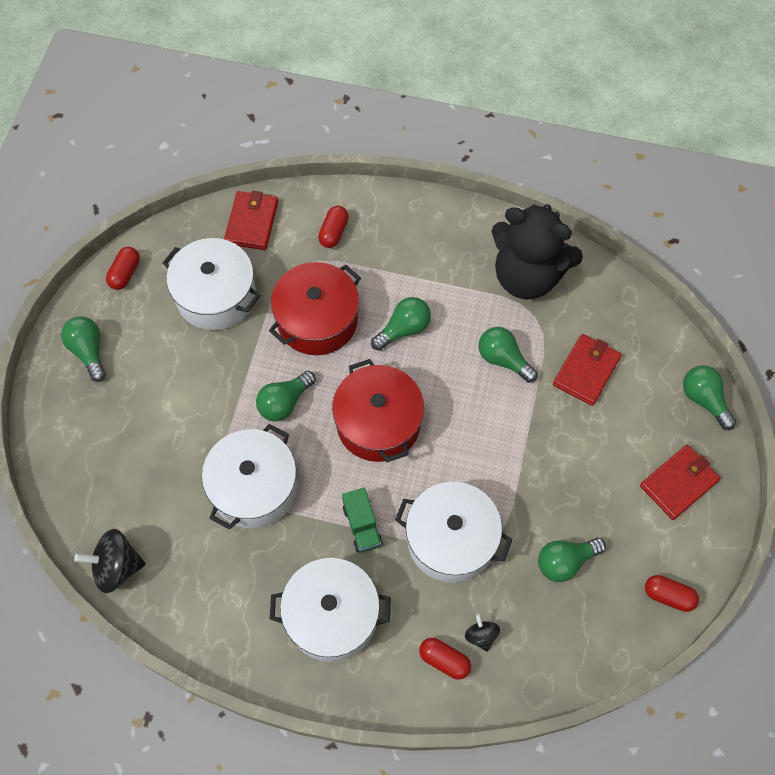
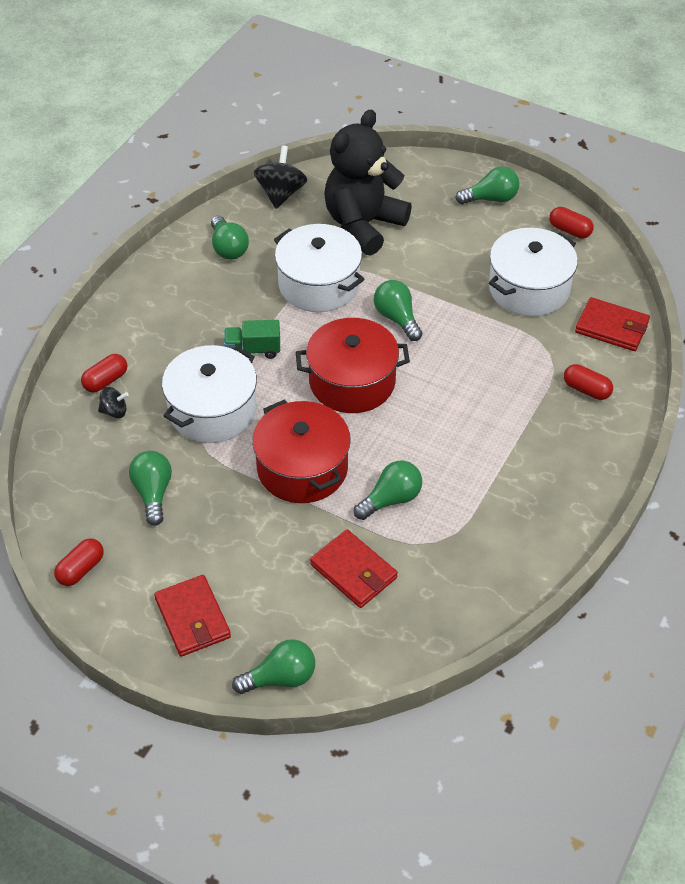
camera: 105 degrees right, 15 degrees down
red pot [269,262,361,355] -> red pot moved to [252,400,351,503]
white pot [270,558,390,662] -> none
green light bulb [371,297,431,351] -> green light bulb moved to [211,216,249,260]
black teddy bear [491,204,583,299] -> black teddy bear moved to [324,110,412,256]

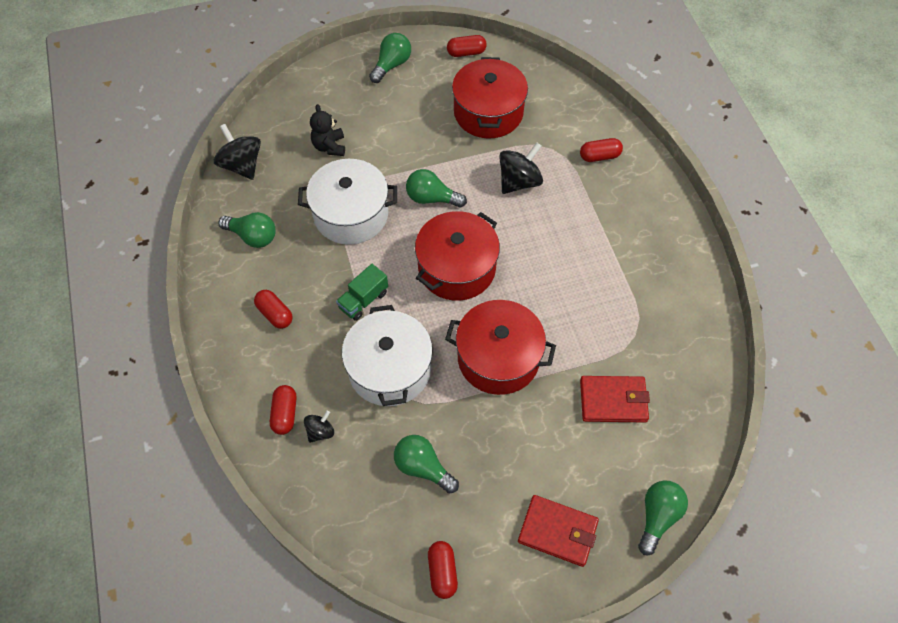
camera: 45 degrees left, 10 degrees up
black teddy bear [324,110,412,256] -> black teddy bear [310,104,345,156], size x0.46
green light bulb [354,461,422,520] -> none
white pot [489,228,578,316] -> red pot [452,57,528,139]
red wallet [575,297,650,351] -> none
none -> red capsule [254,290,293,329]
none -> black spinning top [499,142,543,194]

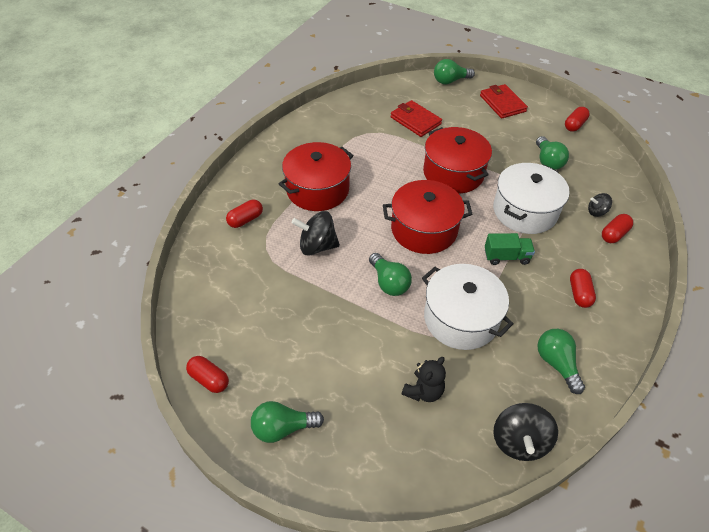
camera: 135 degrees left, 10 degrees down
red pot [452,57,528,139] -> red pot moved to [279,142,353,211]
red capsule [580,138,623,162] -> red capsule turned 75 degrees counterclockwise [226,200,263,228]

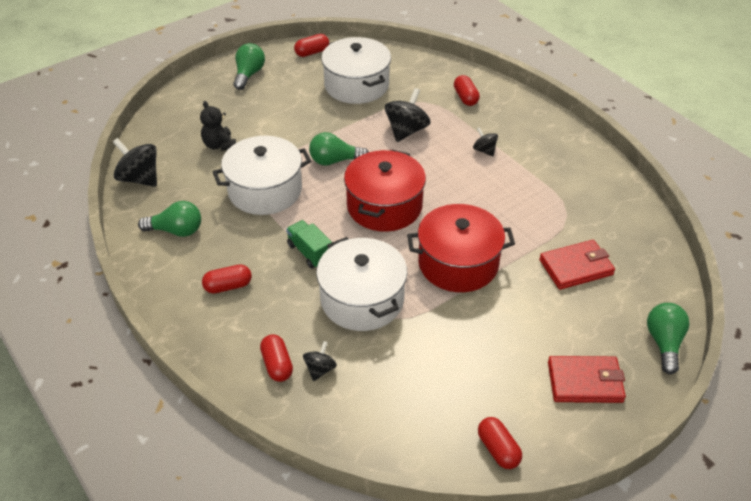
camera: 115 degrees right, 5 degrees down
red pot [279,142,353,211] -> black spinning top [473,127,498,156]
green truck [485,233,535,265] -> green truck turned 120 degrees clockwise [286,220,332,269]
green light bulb [536,136,569,170] -> none
red capsule [570,269,596,308] -> red capsule turned 45 degrees counterclockwise [202,264,252,293]
none -> white pot [321,37,391,104]

